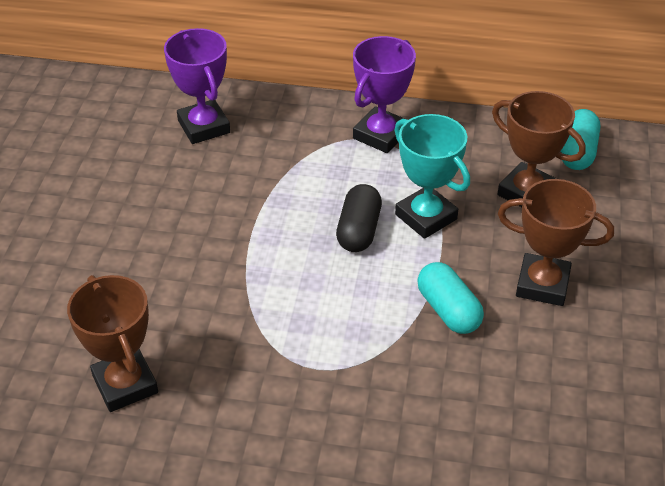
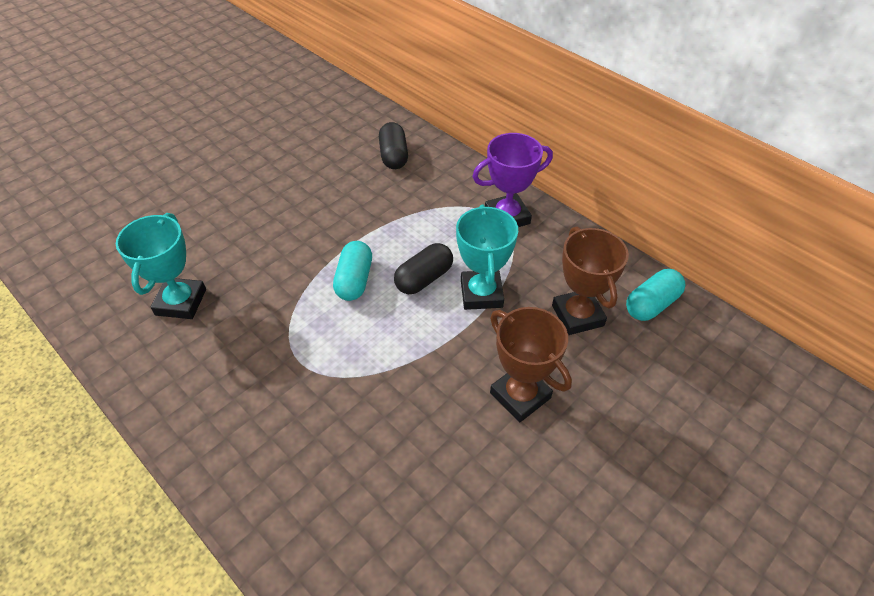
camera: 35 degrees right, 5 degrees up
brown trophy [67,275,158,412] -> turquoise trophy [116,213,206,319]
purple trophy [164,28,230,144] -> black capsule [379,122,408,169]
turquoise capsule [417,262,484,334] -> turquoise capsule moved to [333,241,372,301]

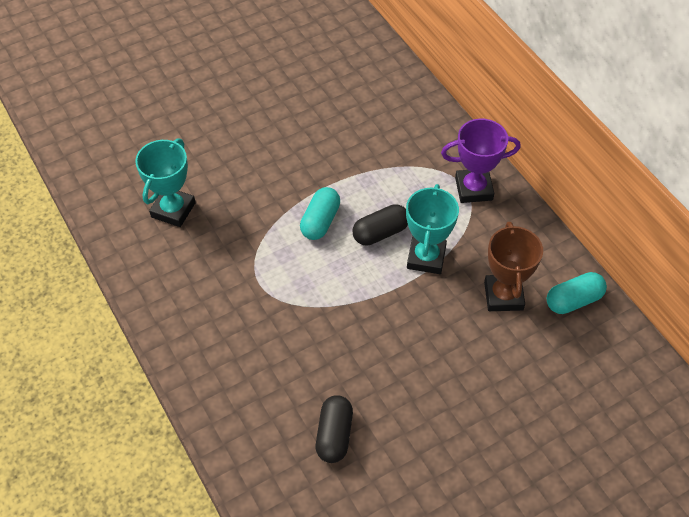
camera: 15 degrees right, 5 degrees up
black capsule [379,122,408,169] -> black capsule moved to [316,395,353,463]
brown trophy [490,307,572,422] -> none

